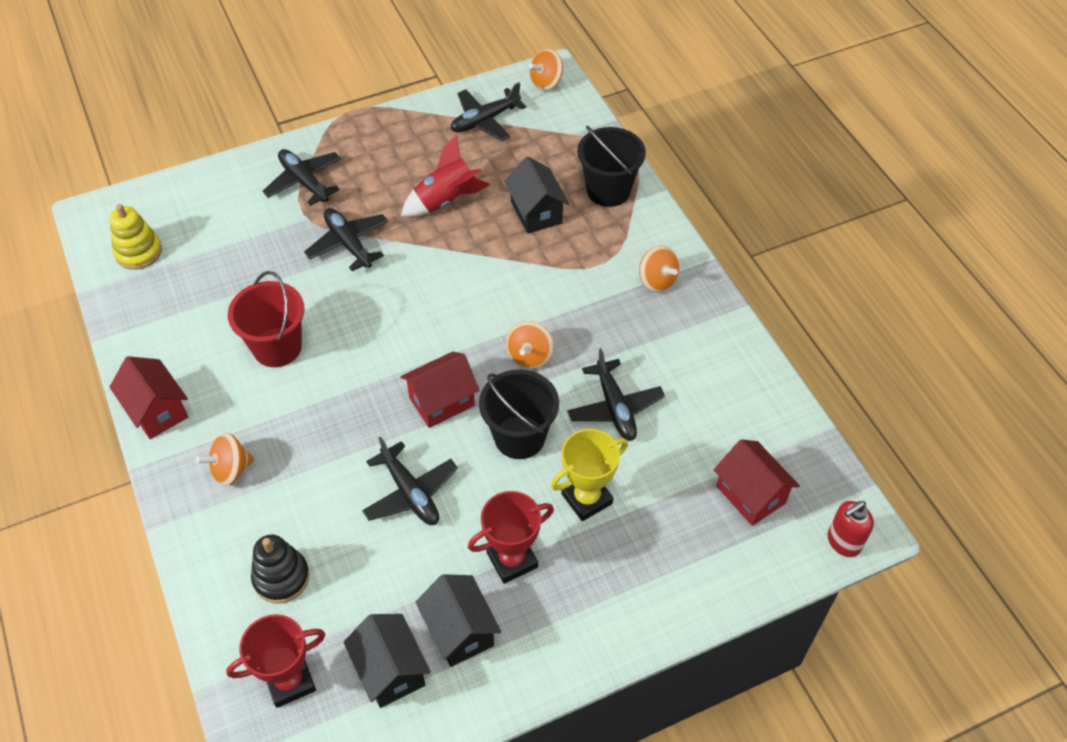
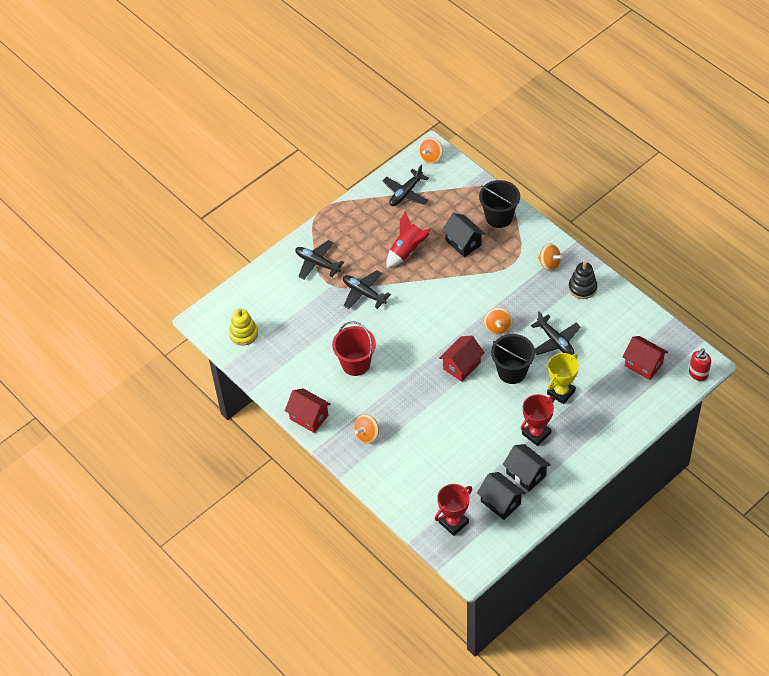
camera: 15 degrees left, 0 degrees up
black stacking toy [251,535,310,603] -> black stacking toy moved to [569,262,597,299]
black plane [362,436,458,525] -> none

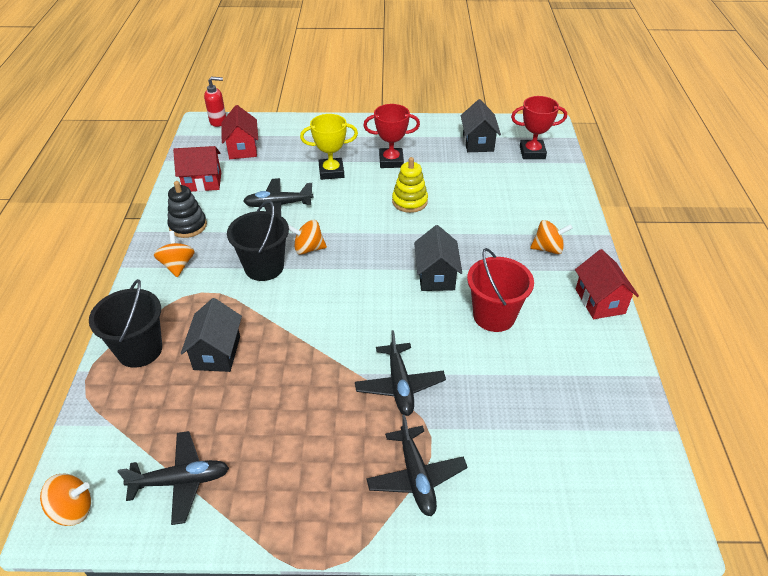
camera: 140 degrees left, 10 degrees down
yellow stacking toy [229,309,258,346] -> yellow stacking toy moved to [392,157,428,213]
red rocket [387,211,431,268] -> none
red house [439,335,484,382] -> red house moved to [173,146,221,192]
orange spinning top [484,307,512,335] -> orange spinning top turned 135 degrees counterclockwise [288,220,327,255]
black bucket [491,334,535,384] -> black bucket moved to [227,200,289,281]
black house [503,444,551,492] -> black house moved to [414,225,462,291]
black plane [531,312,581,355] -> black plane turned 105 degrees counterclockwise [243,178,314,216]

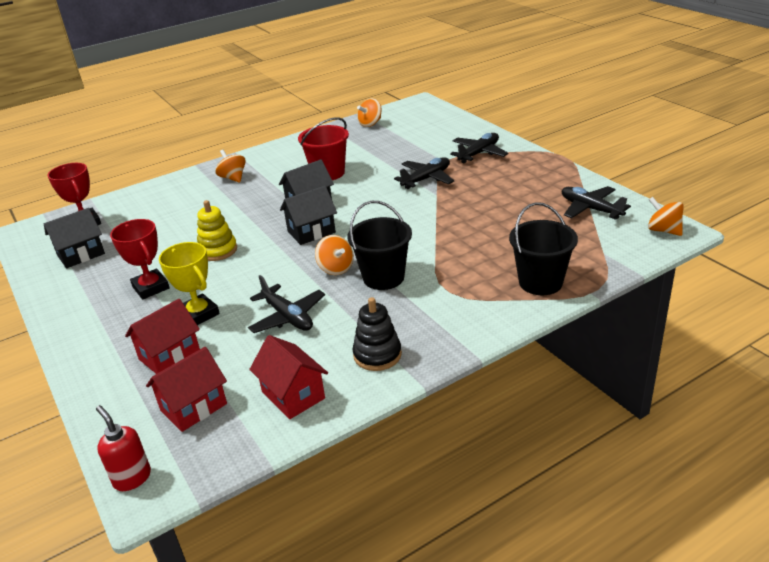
camera: 120 degrees left, 10 degrees down
orange spinning top [154,231,195,277] -> orange spinning top moved to [357,98,382,127]
black house [181,298,242,372] -> black house moved to [280,186,337,245]
red house [575,249,639,319] -> red house moved to [125,299,200,374]

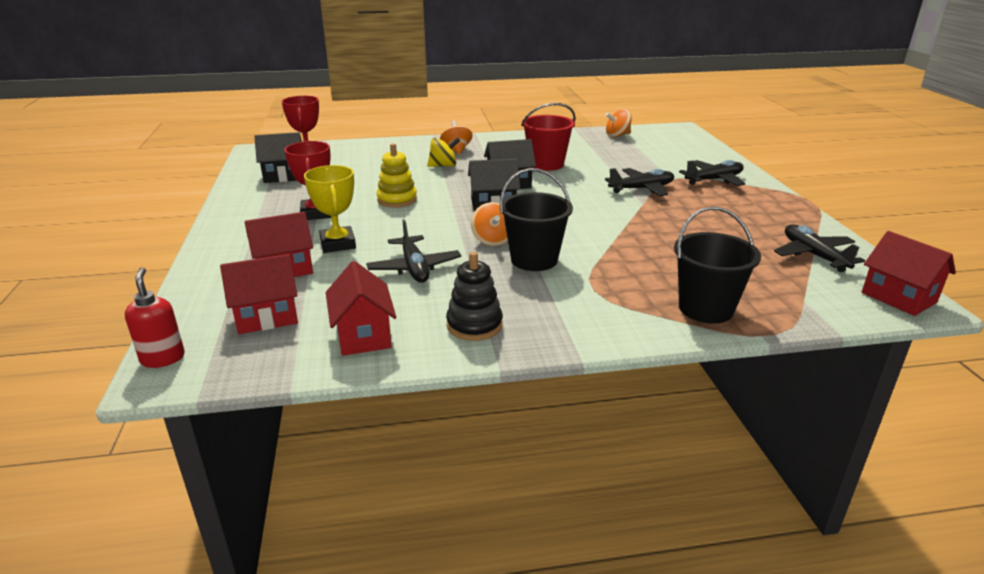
camera: 20 degrees right, 5 degrees down
orange spinning top [648,197,684,236] -> red house [862,231,956,316]
none -> yellow spinning top [427,137,460,167]

